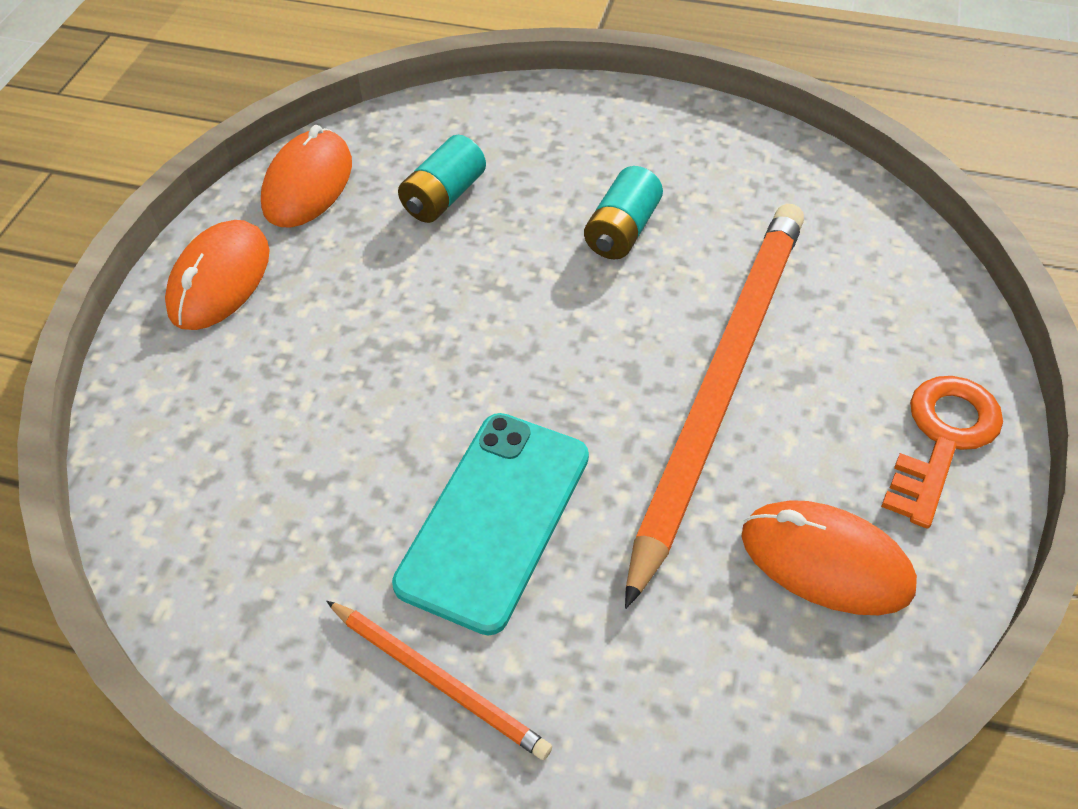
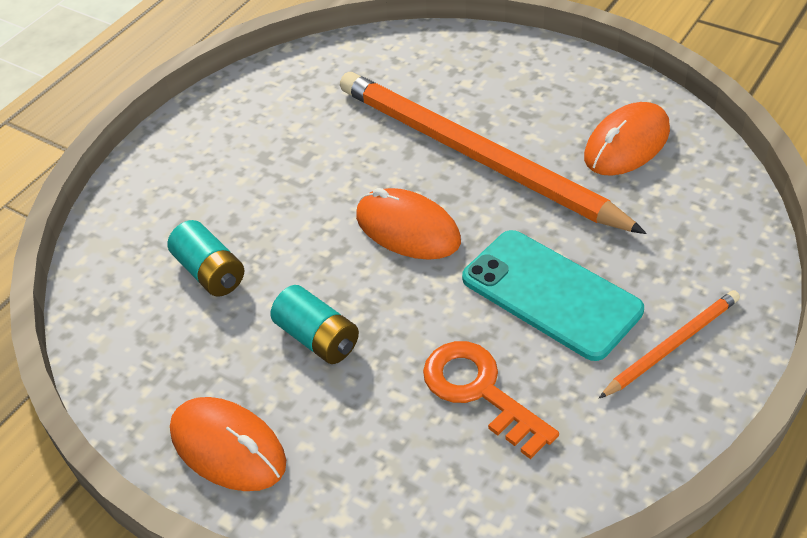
camera: 70 degrees left, 5 degrees down
orange mouse [261,125,352,228] -> orange mouse moved to [356,188,461,260]
turquoise battery [584,166,663,260] -> turquoise battery moved to [270,285,359,364]
orange key [881,376,1003,528] -> orange key moved to [423,341,559,459]

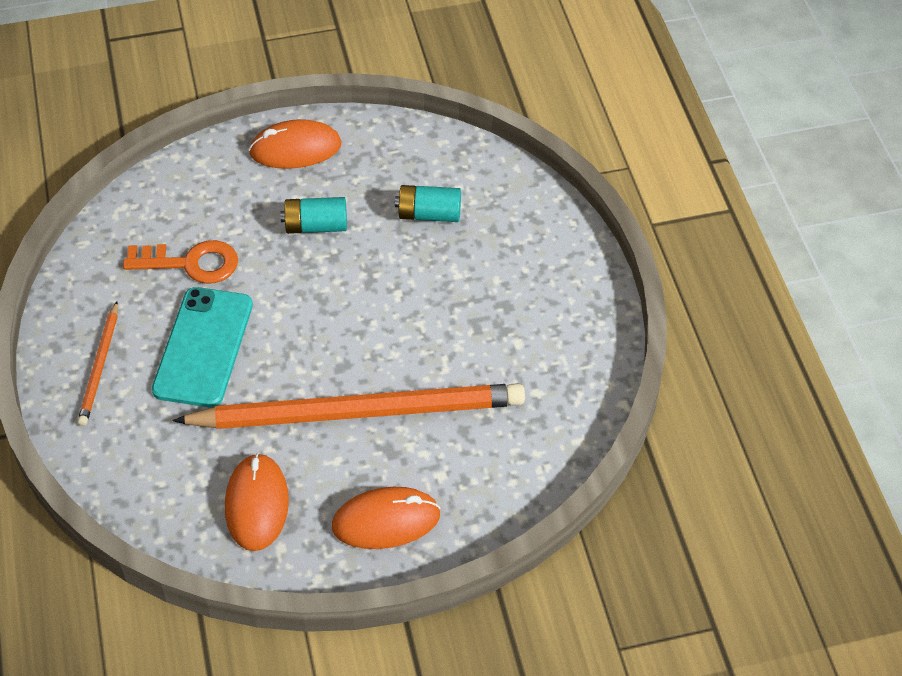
camera: 130 degrees right, 5 degrees up
orange mouse [356,188,461,260] -> orange mouse moved to [332,487,440,549]
turquoise phone [462,230,644,361] -> turquoise phone turned 75 degrees counterclockwise [152,287,253,407]

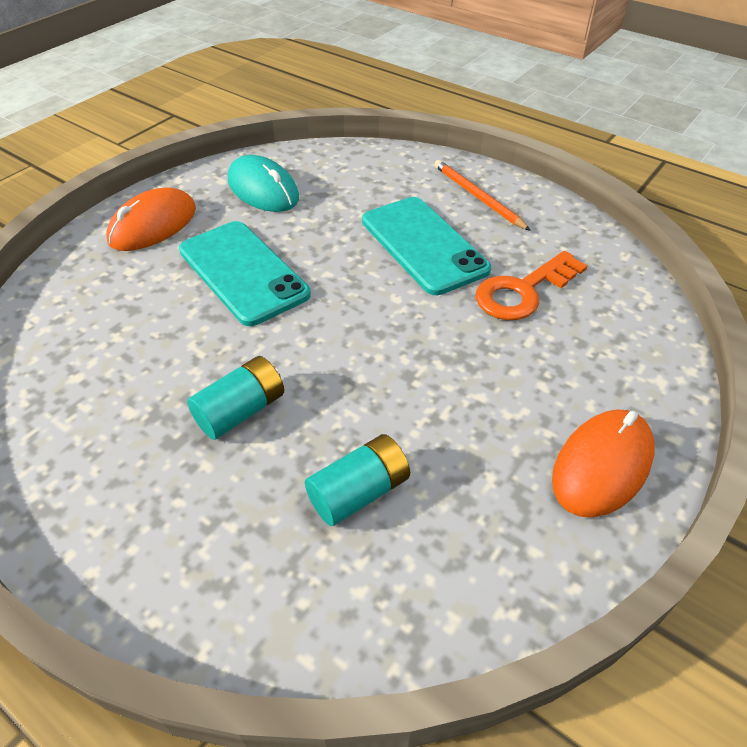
camera: 140 degrees right, 5 degrees down
orange pencil [172,383,525,429] -> turquoise phone [179,221,311,326]
orange mouse [225,453,289,551] -> turquoise mouse [228,155,299,212]
turquoise battery [280,197,347,234] -> turquoise battery moved to [187,356,284,440]

